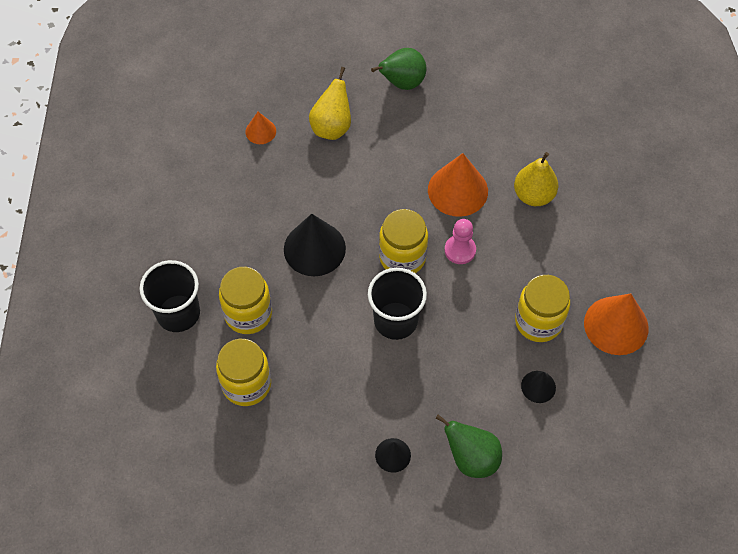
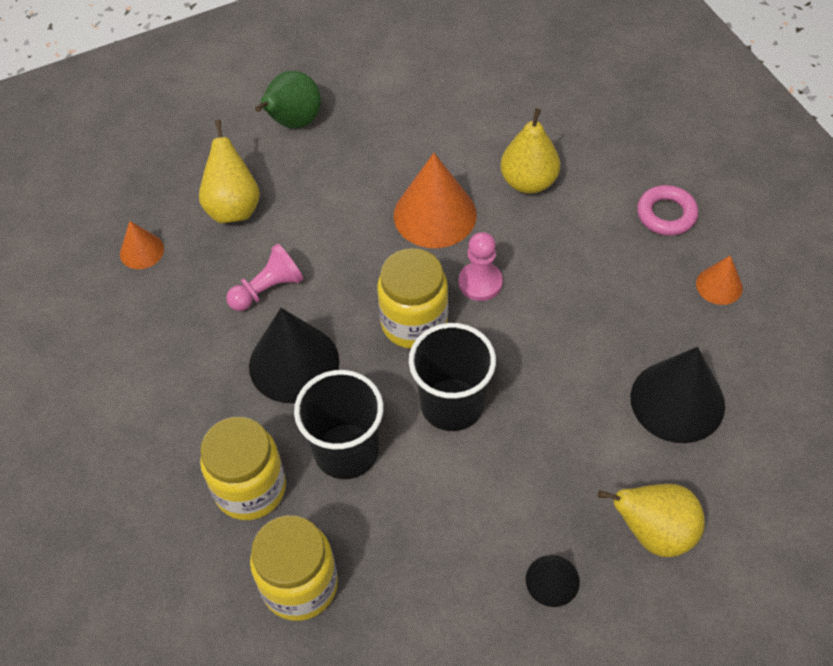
camera: 25 degrees left, 5 degrees down
black cup [140,260,200,332] -> black cup moved to [294,370,384,479]
green pear [435,415,502,478] -> yellow pear [598,484,705,557]
yellow jar [515,275,570,342] -> none
black cone [521,371,556,403] -> black cone [631,347,725,443], size x1.91
orange cone [584,294,649,355] -> orange cone [696,255,743,305], size x0.52
none -> pink pawn [226,244,304,311]
none -> pink ring [637,185,698,236]

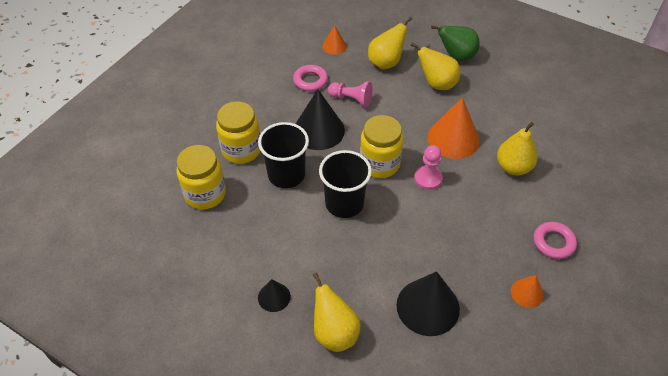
camera: 55 degrees right, 5 degrees down
none -> pink ring [293,65,328,91]
none -> yellow pear [411,42,460,90]

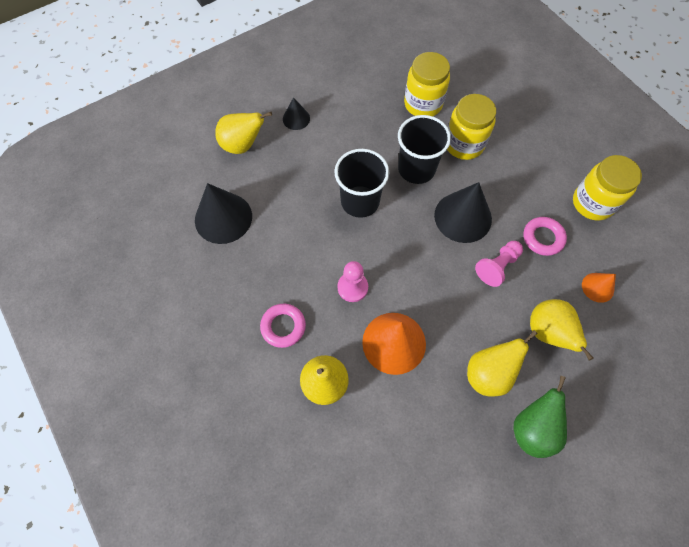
camera: 115 degrees right, 15 degrees up
yellow jar [360,115,403,178] -> yellow jar moved to [573,155,642,221]
orange cone [511,275,544,308] -> none
pink ring [533,222,577,259] -> pink ring moved to [260,304,306,348]

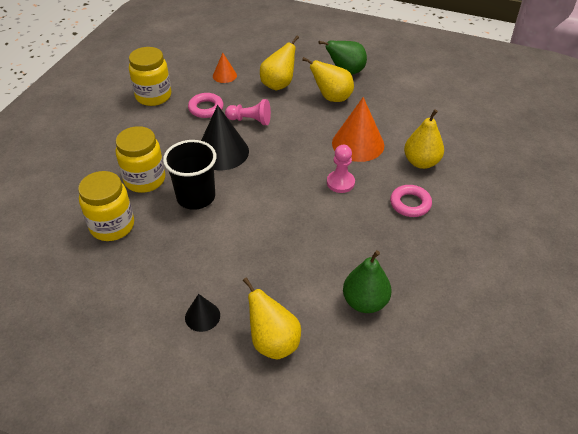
camera: 125 degrees left, 20 degrees down
black cone [195,183,252,244] -> green pear [343,250,392,313]
black cup [334,149,389,218] -> none

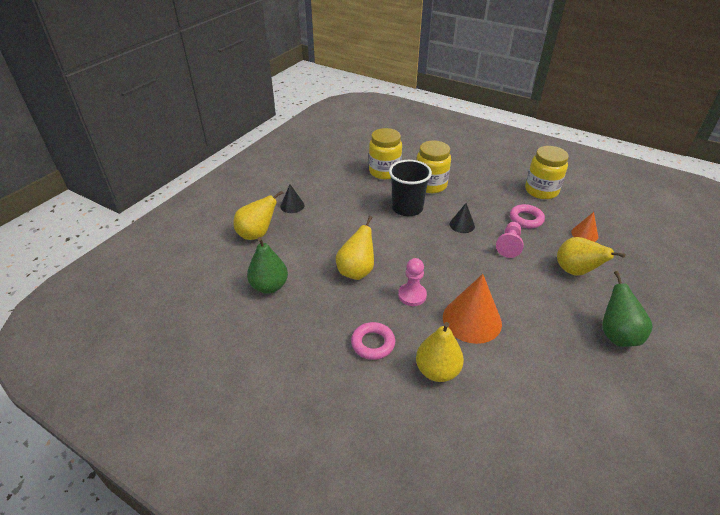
camera: 100 degrees right, 5 degrees down
black cone [201,105,249,170] -> black cone [450,203,475,233], size x0.52
yellow pear [302,57,354,102] -> yellow pear moved to [336,216,374,280]

